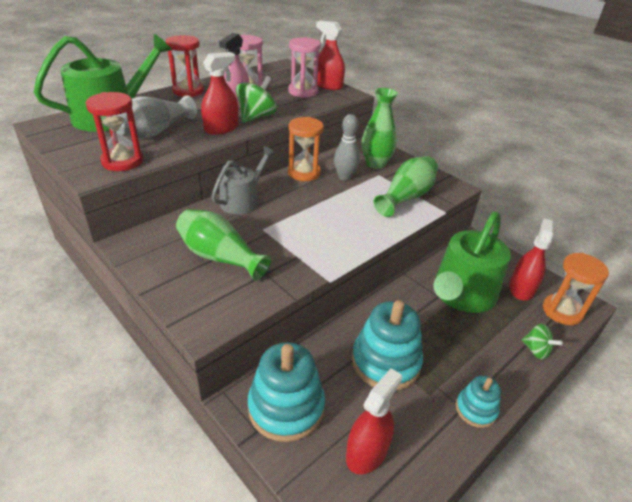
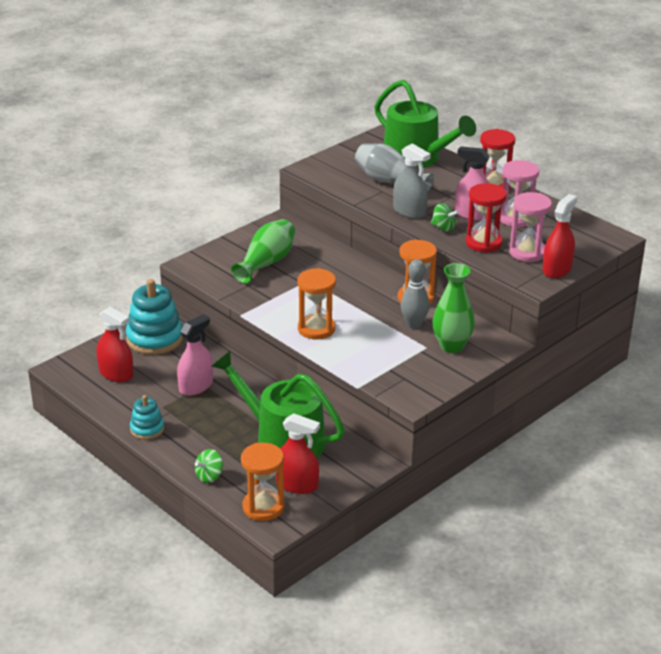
camera: 90 degrees right, 5 degrees down
red hourglass [86,92,143,171] -> red hourglass moved to [466,183,507,253]
red spray bottle [201,52,238,135] -> grey spray bottle [393,143,431,219]
grey watering can [211,146,276,215] -> none
green spinning top [236,76,277,123] -> green spinning top [431,203,459,232], size x0.62
turquoise stacking toy [352,300,423,391] -> pink spray bottle [177,314,213,396]
green vase [373,156,438,217] -> none
none -> orange hourglass [298,268,336,339]

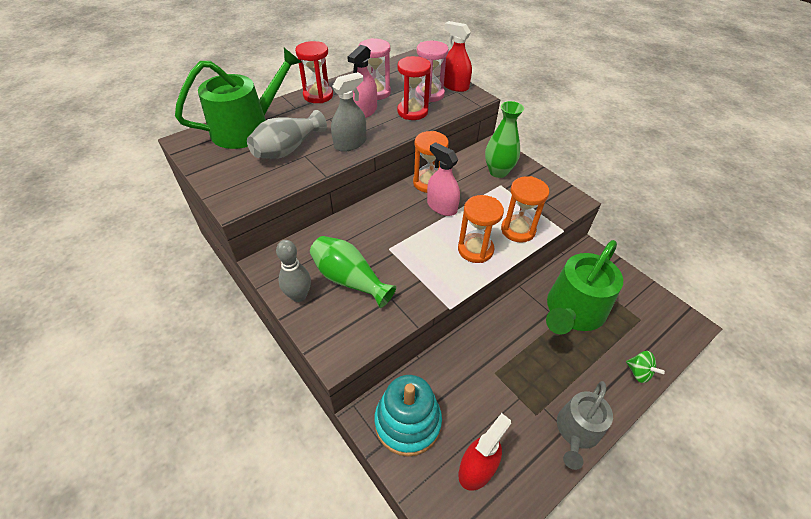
camera: 85 degrees left, 15 degrees up
turquoise stacking toy [130,395,164,440] -> grey watering can [557,381,613,470]
pink spray bottle [177,314,213,396] -> pink spray bottle moved to [427,142,460,216]
orange hourglass [241,443,285,521] -> orange hourglass moved to [501,176,550,243]
red spray bottle [276,413,320,494] -> none
grey bowling pin [401,259,430,328] -> grey bowling pin moved to [276,240,311,302]
green spinning top [431,203,459,232] -> none

